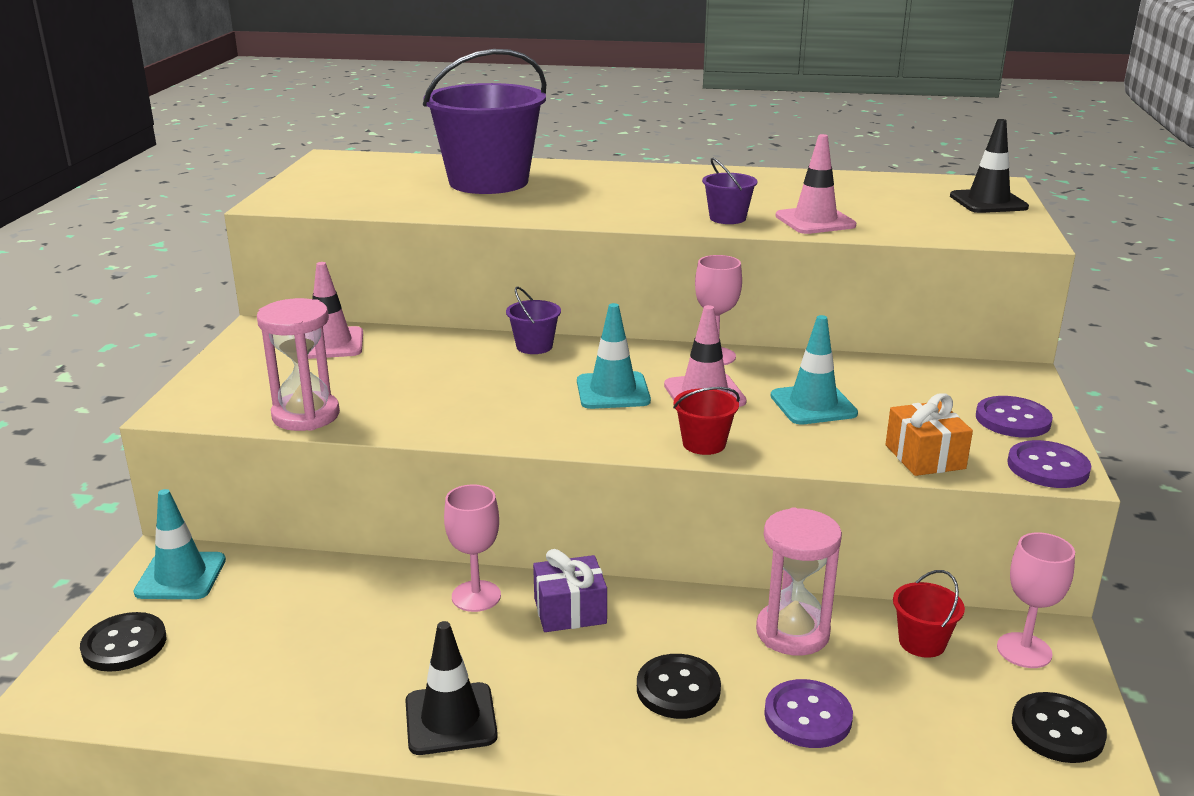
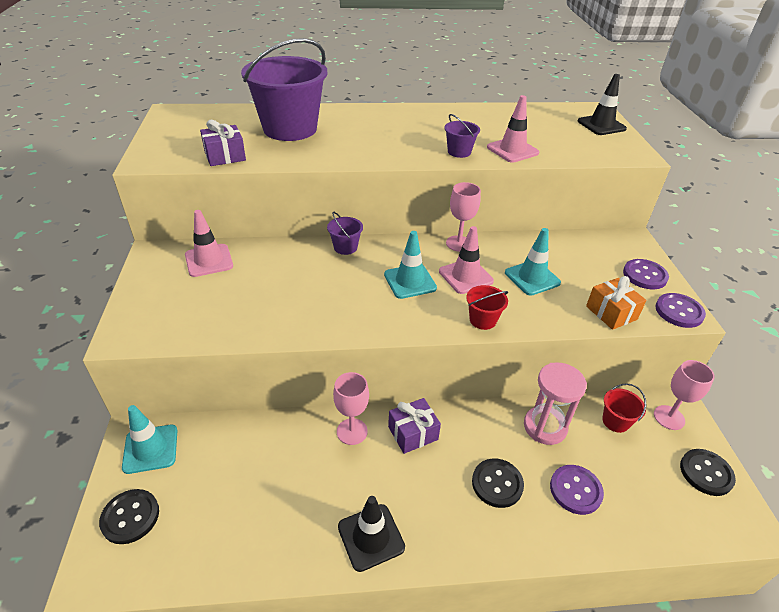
camera: 15 degrees left, 15 degrees up
pink hourglass [257,298,340,431] -> none
none -> purple gift [200,120,246,166]

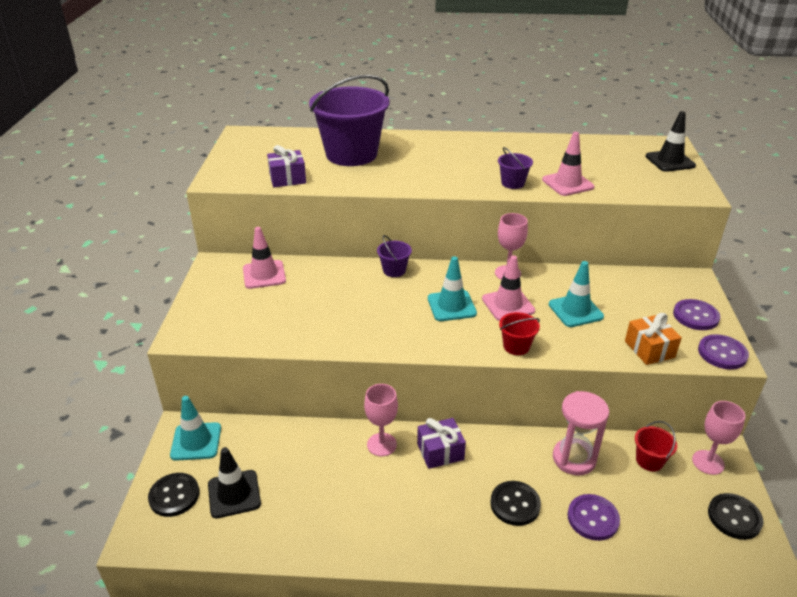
camera: 10 degrees right, 5 degrees down
black traffic cone [338,496,405,572] -> black traffic cone moved to [208,447,261,518]

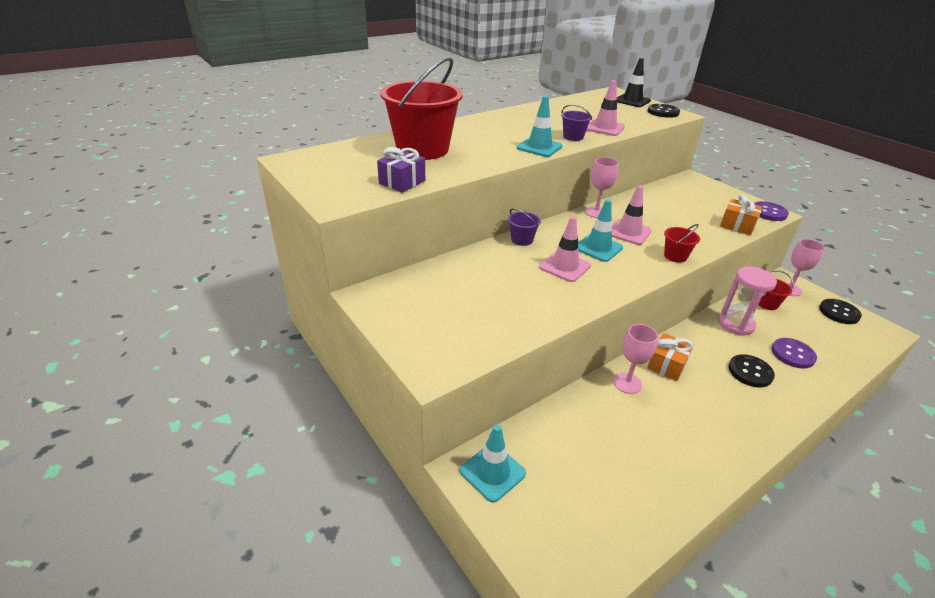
camera: 40 degrees left, 0 degrees up
black button [148,473,199,517] -> black button moved to [648,104,680,118]
black traffic cone [208,447,261,518] -> none
pink traffic cone [243,227,286,289] -> pink traffic cone moved to [539,216,591,282]
purple bucket [309,75,390,166] -> red bucket [380,57,463,160]
purple gift [417,418,466,469] -> orange gift [647,333,693,381]
turquoise traffic cone [549,261,604,327] -> turquoise traffic cone moved to [517,96,563,157]
purple button [673,299,720,330] -> none

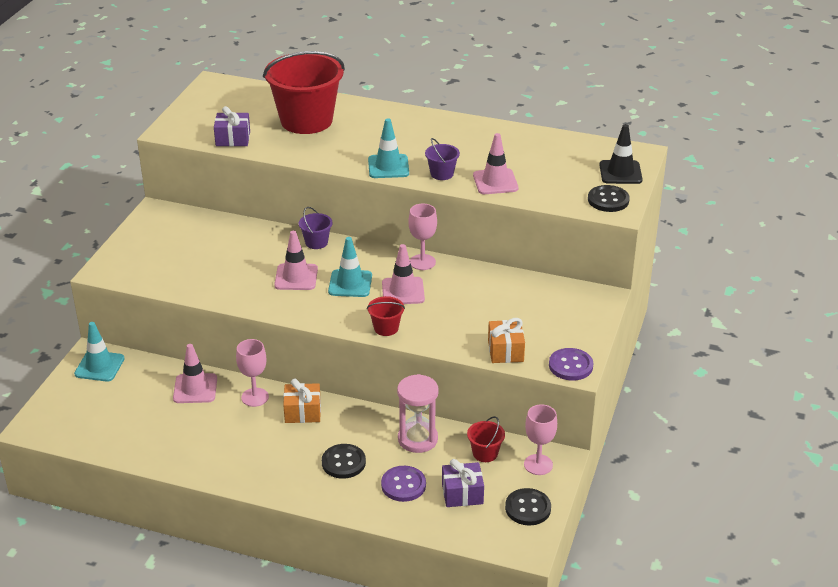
camera: 55 degrees right, 0 degrees up
none -> pink traffic cone [173,344,217,403]
none -> purple gift [442,459,484,507]

